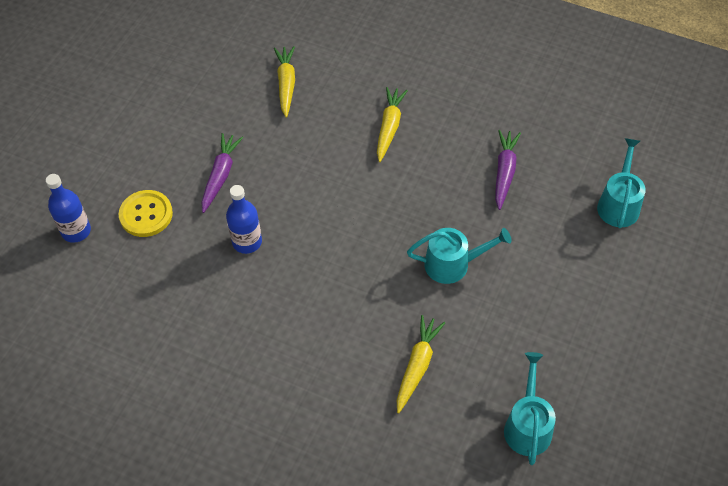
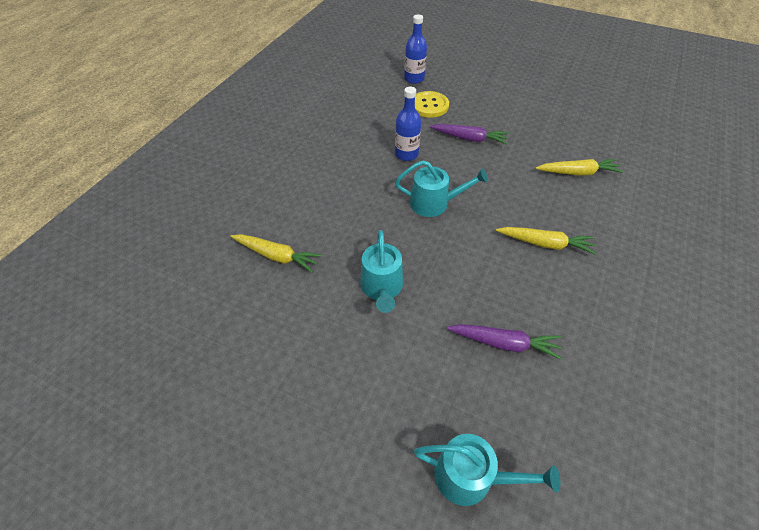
camera: 90 degrees right, 5 degrees down
turquoise watering can [504,352,556,465] -> turquoise watering can moved to [395,160,488,217]

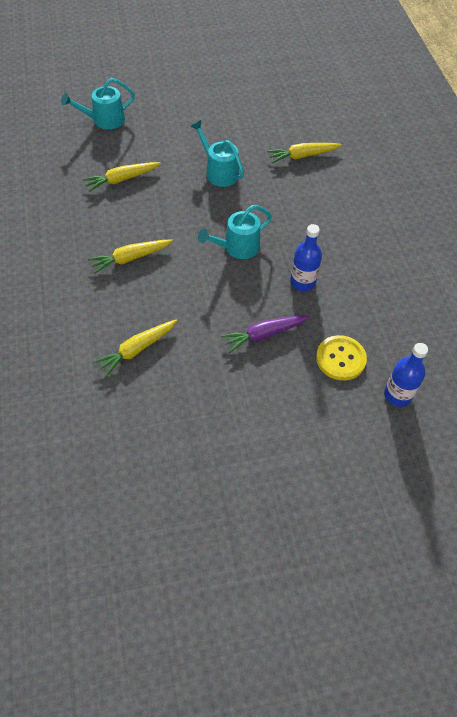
camera: 140 degrees right, 5 degrees up
purple carrot [446,324,562,360] -> yellow carrot [83,162,161,192]

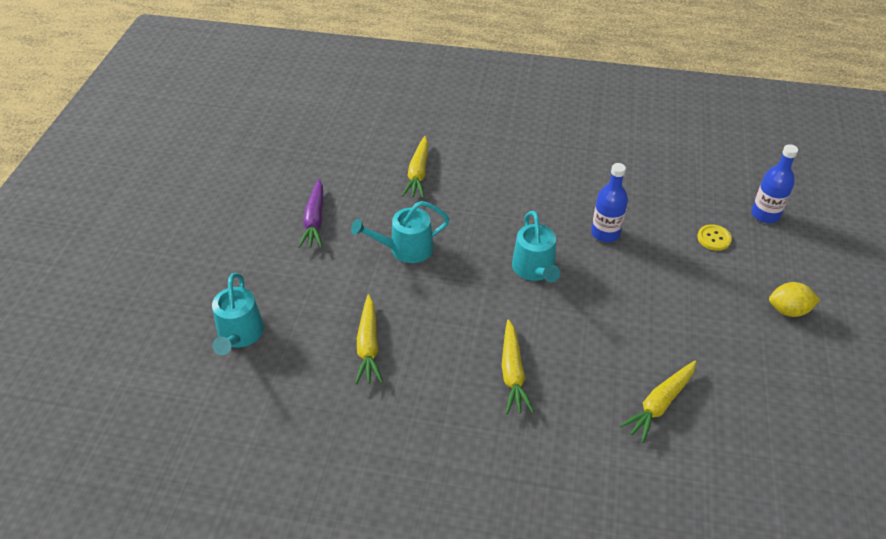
camera: 65 degrees left, 10 degrees down
yellow carrot [93,319,177,377] -> yellow carrot turned 60 degrees clockwise [619,361,696,443]
purple carrot [221,315,310,353] -> purple carrot moved to [298,179,323,248]
yellow button [316,335,367,381] -> yellow button [697,224,732,251], size x0.63
none -> yellow lemon [769,282,820,317]

